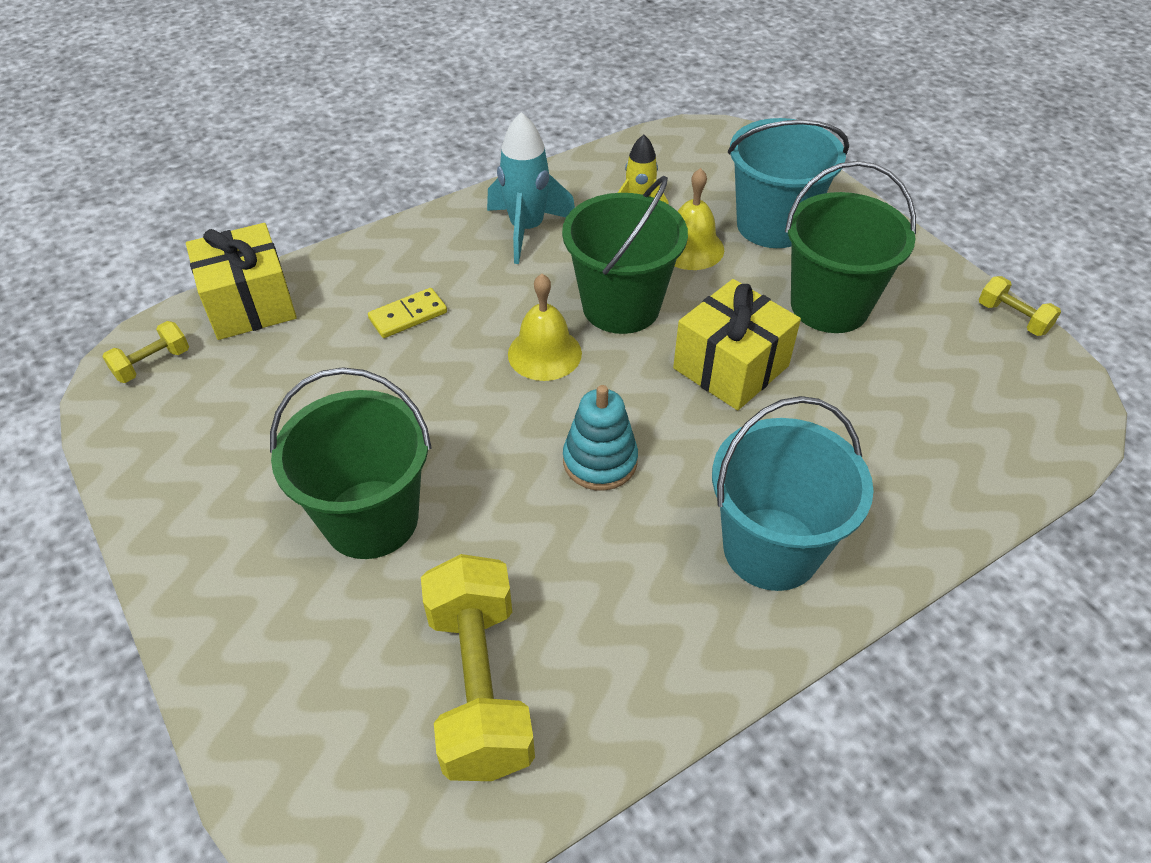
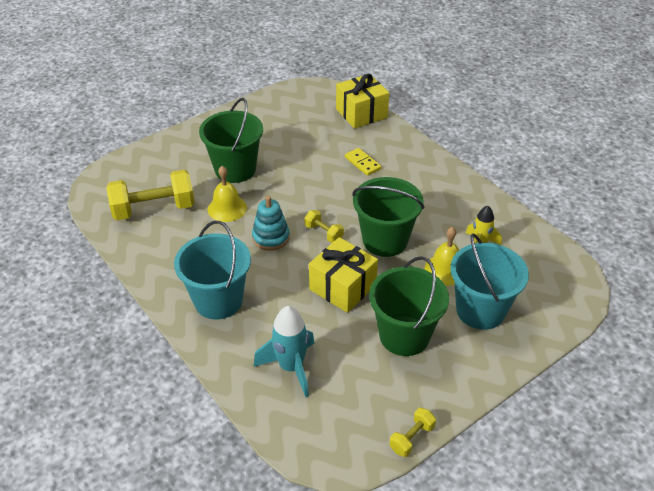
camera: 85 degrees right, 5 degrees down
yellow dumbbell [102,321,189,383] -> yellow dumbbell moved to [304,210,344,243]
turquoise rocket [487,112,575,264] -> turquoise rocket moved to [253,306,315,397]
yellow bell [508,274,582,381] -> yellow bell moved to [208,166,247,222]

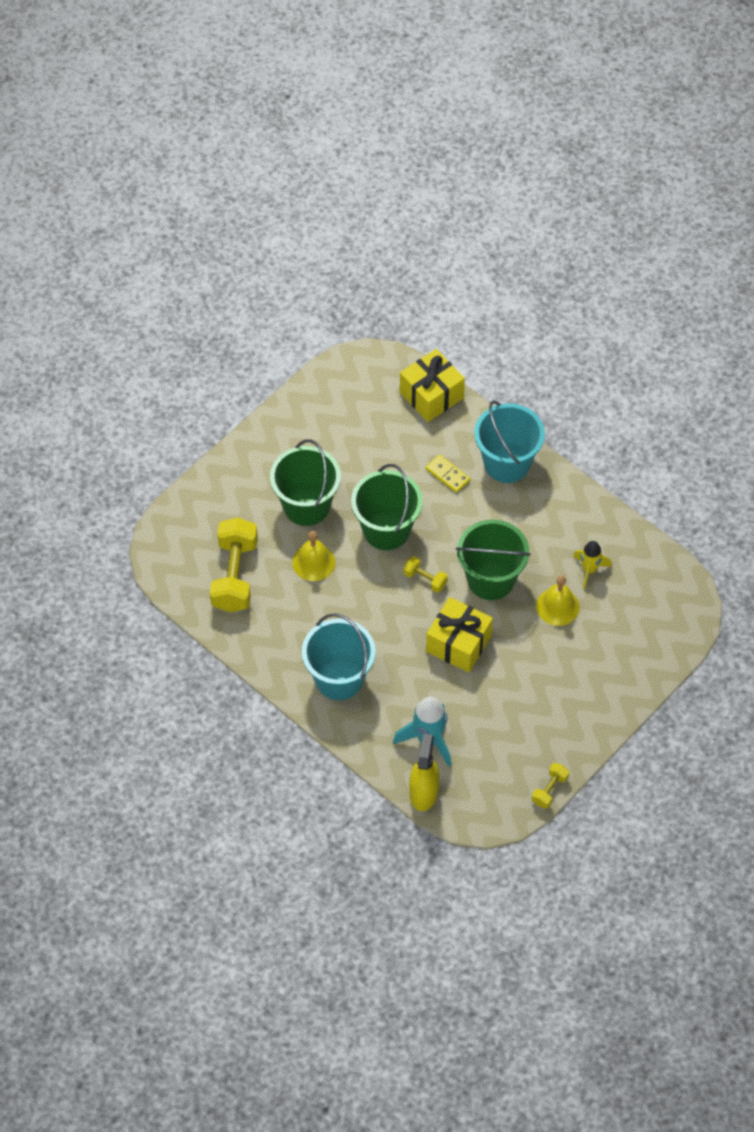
camera: 10 degrees left, 15 degrees up
yellow dumbbell [106,170,195,220] -> yellow dumbbell turned 60 degrees counterclockwise [210,518,258,612]
turquoise stacking toy [252,196,290,251] -> none
green bucket [369,256,449,356] -> green bucket moved to [351,464,423,550]
turquoise bucket [450,233,529,330] -> turquoise bucket moved to [474,401,545,483]
none -> yellow spray bottle [409,733,439,811]

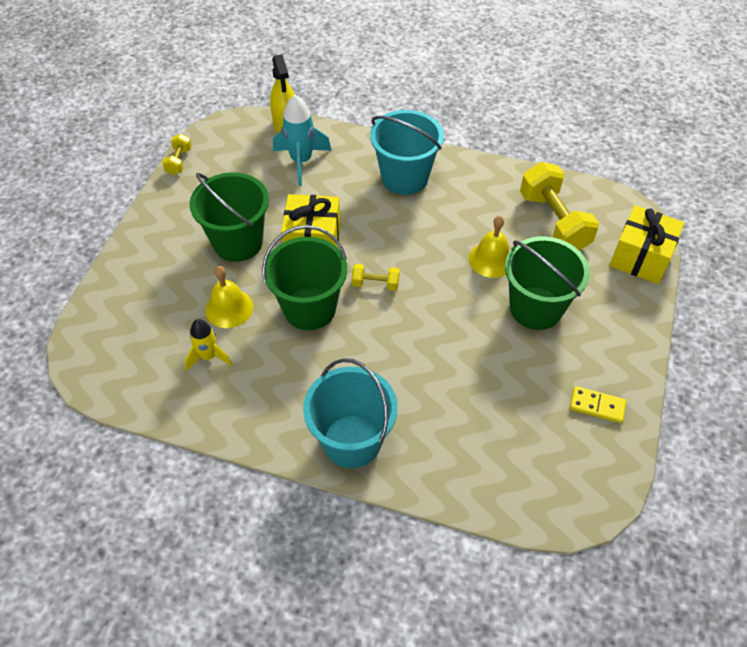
camera: 155 degrees right, 5 degrees down
green bucket [351,464,423,550] -> green bucket moved to [190,173,269,262]
yellow gift [400,349,465,422] -> yellow gift moved to [609,205,685,284]
yellow domino [426,454,470,493] -> yellow domino moved to [570,386,626,423]

